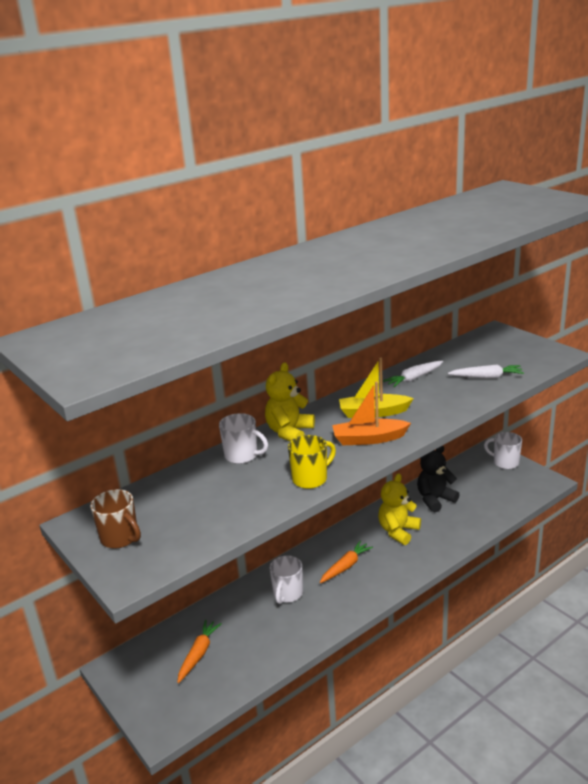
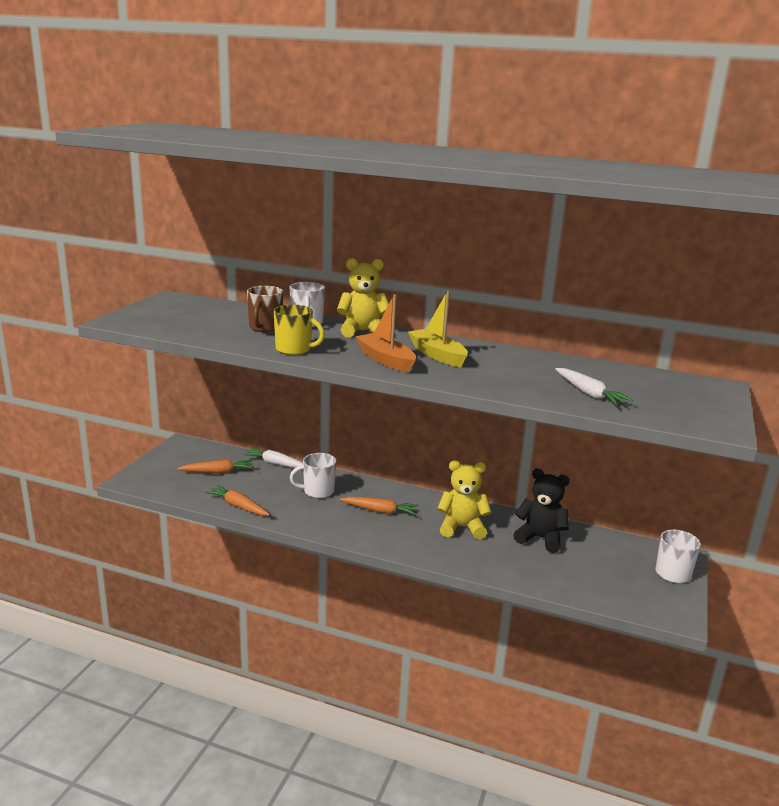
camera: 55 degrees right, 5 degrees down
brown mug [90,489,141,549] -> brown mug moved to [247,286,283,332]
white carrot [383,361,443,387] -> white carrot moved to [243,448,303,468]
none -> orange carrot [205,485,270,515]

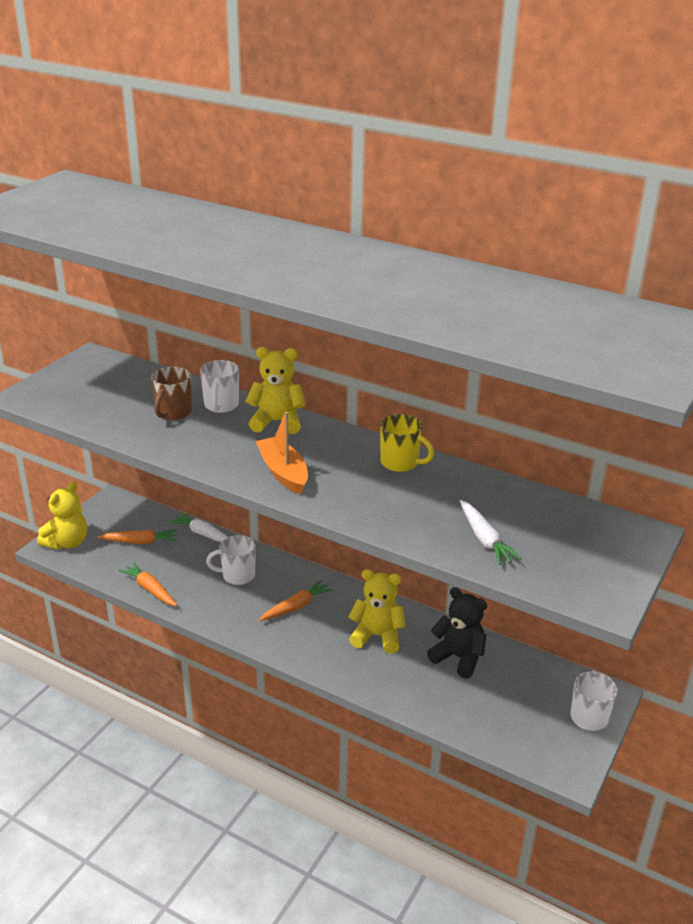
camera: 10 degrees right, 10 degrees up
yellow mug [273,305,325,355] -> yellow mug moved to [380,414,434,472]
orange carrot [340,497,419,515] -> orange carrot turned 60 degrees counterclockwise [259,580,333,621]
yellow boat [408,291,468,367] -> none
none -> yellow teddy bear [37,481,87,550]

